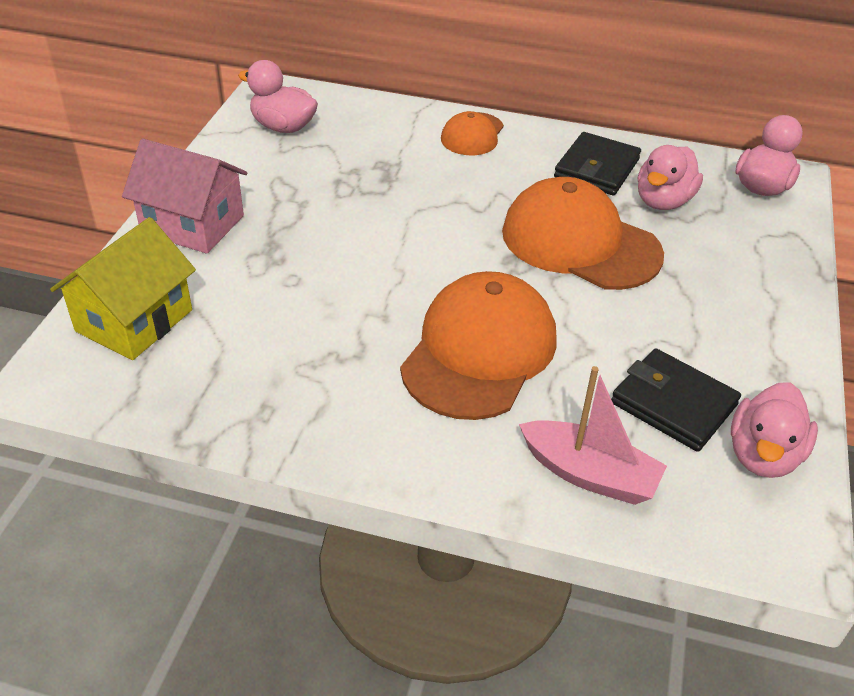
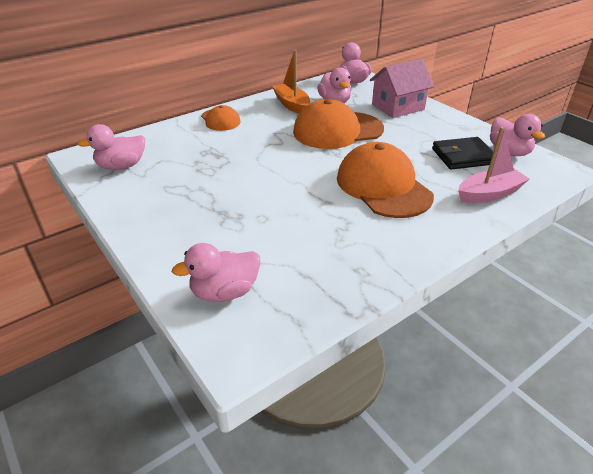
camera: 50 degrees left, 5 degrees down
yellow house [50,217,196,360] -> pink duck [172,243,261,302]
pink house [122,139,247,254] -> pink house moved to [370,59,434,118]
black wallet [554,132,641,195] -> orange boat [272,50,310,114]

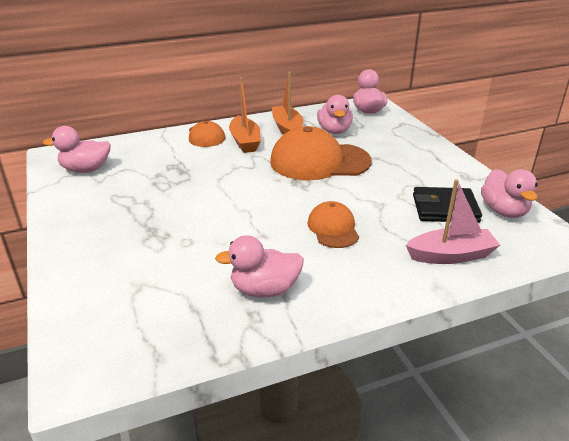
camera: 15 degrees right, 5 degrees down
pink duck [172,243,261,302] -> pink duck moved to [215,235,304,298]
orange cap [337,142,434,218] -> orange cap [308,201,359,248], size x0.54
pink house [370,59,434,118] -> none
none -> orange boat [229,77,261,153]

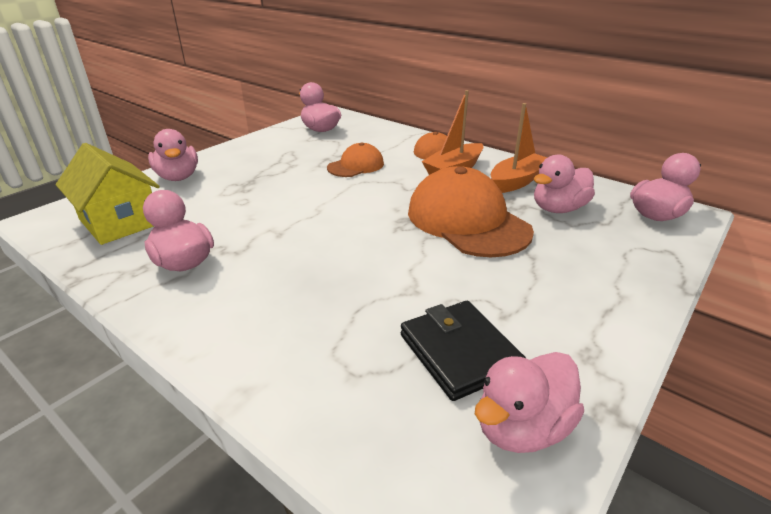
camera: 60 degrees right, 0 degrees up
orange cap [308,201,359,248] -> orange cap moved to [327,142,384,177]
pink boat [406,179,500,264] -> none
none -> yellow house [56,143,160,245]
none -> pink duck [148,129,198,181]

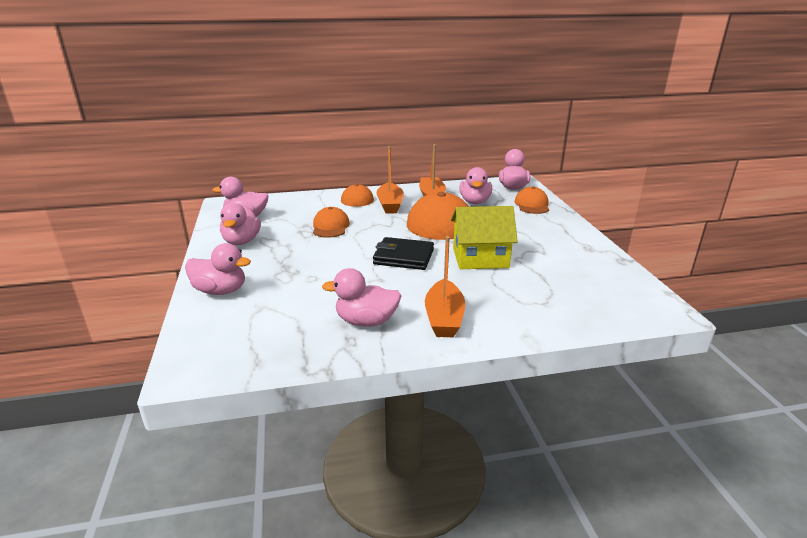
camera: 50 degrees left, 5 degrees down
yellow house [56,143,160,245] -> yellow house moved to [451,206,518,269]
black wallet [401,301,526,401] -> black wallet moved to [373,237,434,270]
pink duck [475,352,584,453] -> pink duck moved to [220,203,261,245]
none -> orange boat [425,236,465,337]
none -> orange cap [515,186,549,214]

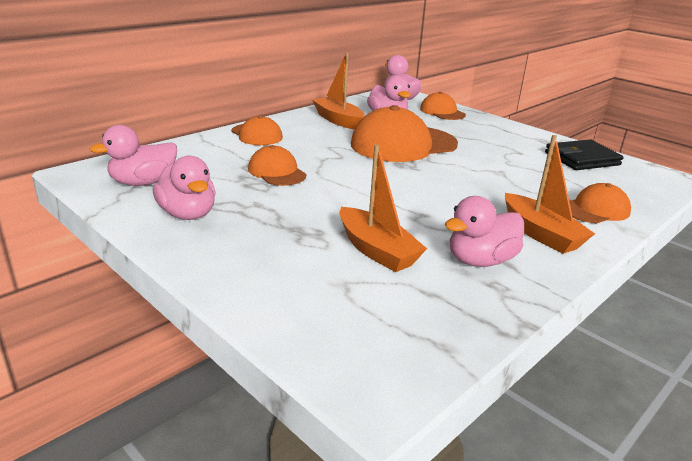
camera: 35 degrees left, 0 degrees up
pink duck [185,243,251,295] -> none
black wallet [373,237,434,270] -> black wallet moved to [545,139,624,170]
orange boat [376,146,404,214] -> orange boat moved to [340,144,427,272]
yellow house [451,206,518,269] -> none
none -> orange cap [569,183,631,223]

